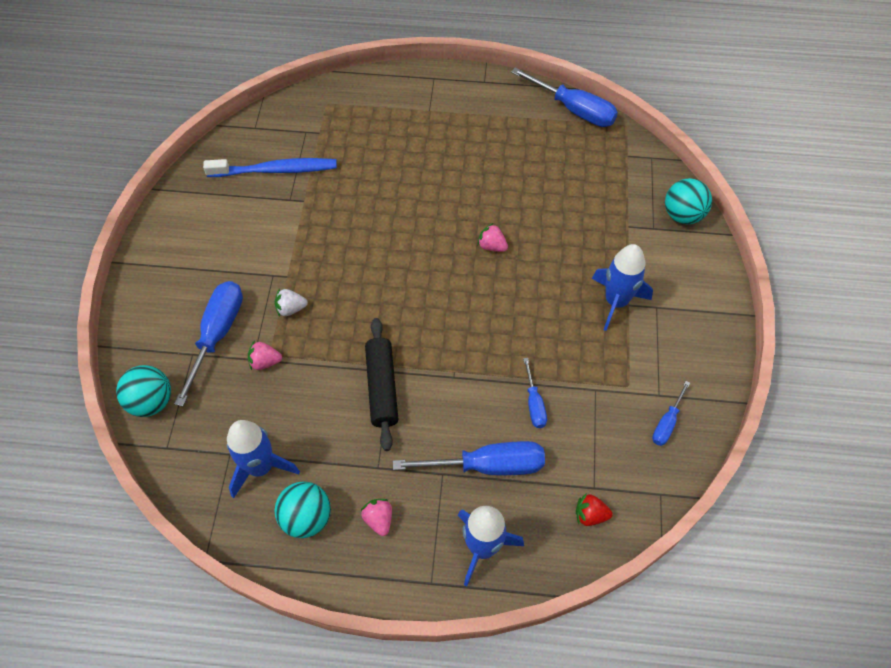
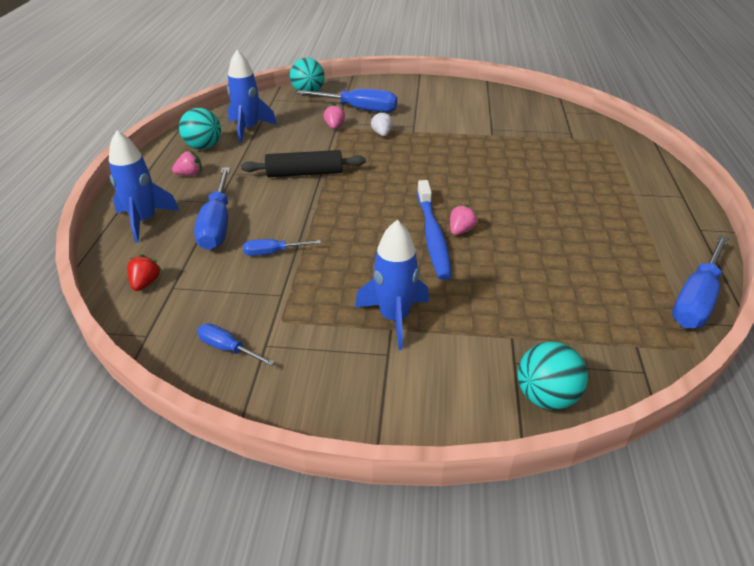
camera: 90 degrees right, 20 degrees down
blue toothbrush [203,158,337,177] -> blue toothbrush moved to [417,180,452,280]

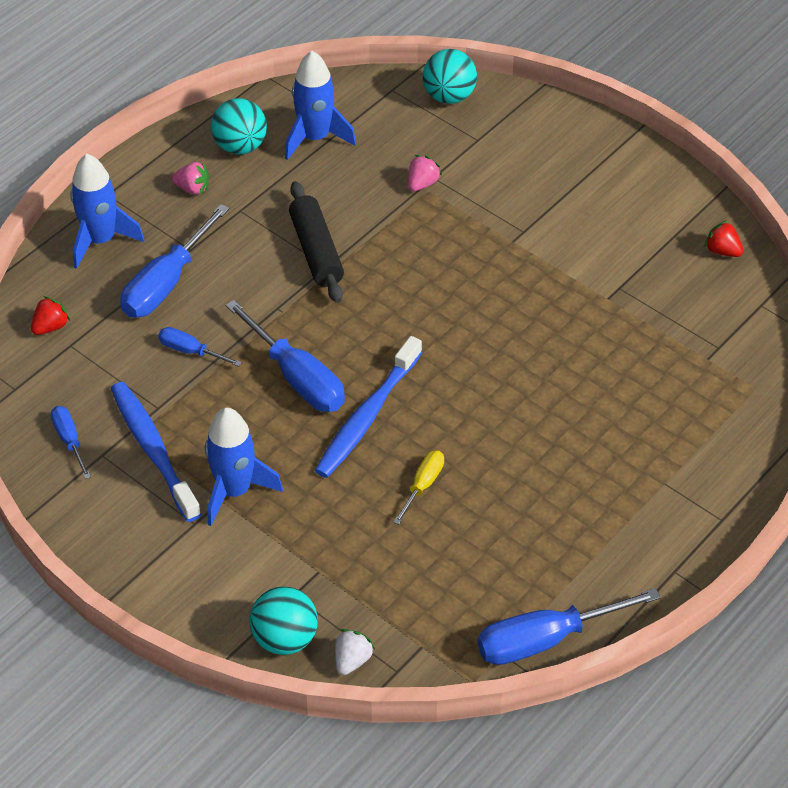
camera: 35 degrees right, 10 degrees up
black rolling pin [241,150,366,177] -> black rolling pin turned 45 degrees clockwise [289,181,344,303]
blue screwdriver [297,89,397,113] -> blue screwdriver moved to [225,300,345,412]
white strawberry [371,111,393,136] -> white strawberry moved to [335,629,375,675]
pink strawberry [450,204,478,235] -> none
none -> blue toothbrush [111,382,201,522]
none -> yellow screwdriver [393,450,444,525]
none -> red strawberry [704,221,743,257]

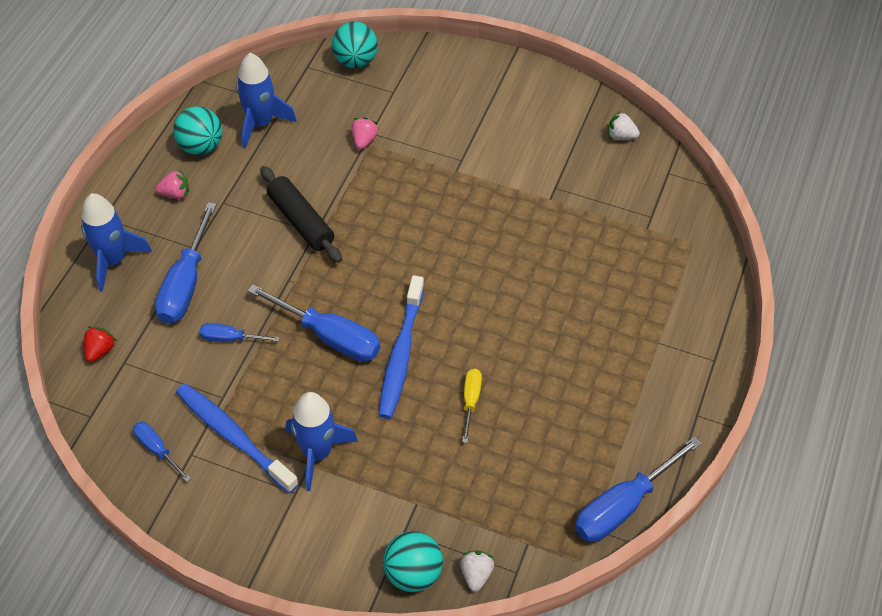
camera: 20 degrees left, 5 degrees up
red strawberry [704,221,743,257] -> white strawberry [608,111,640,140]

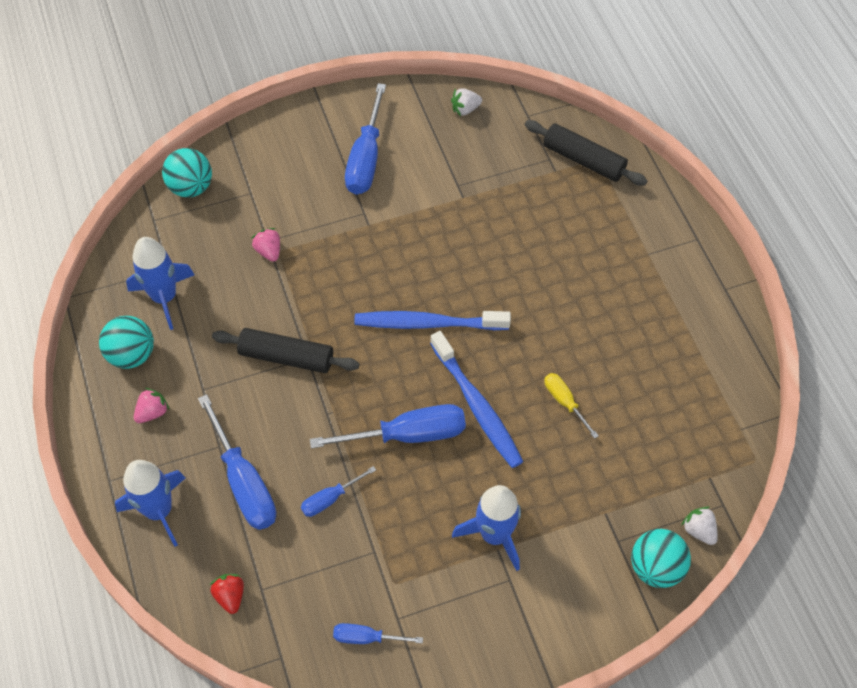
camera: 40 degrees left, 5 degrees up
blue toothbrush [176,384,299,493] -> blue toothbrush moved to [354,311,511,330]
blue screwdriver [575,436,702,542] -> blue screwdriver moved to [345,83,386,195]
none -> black rolling pin [525,120,647,186]

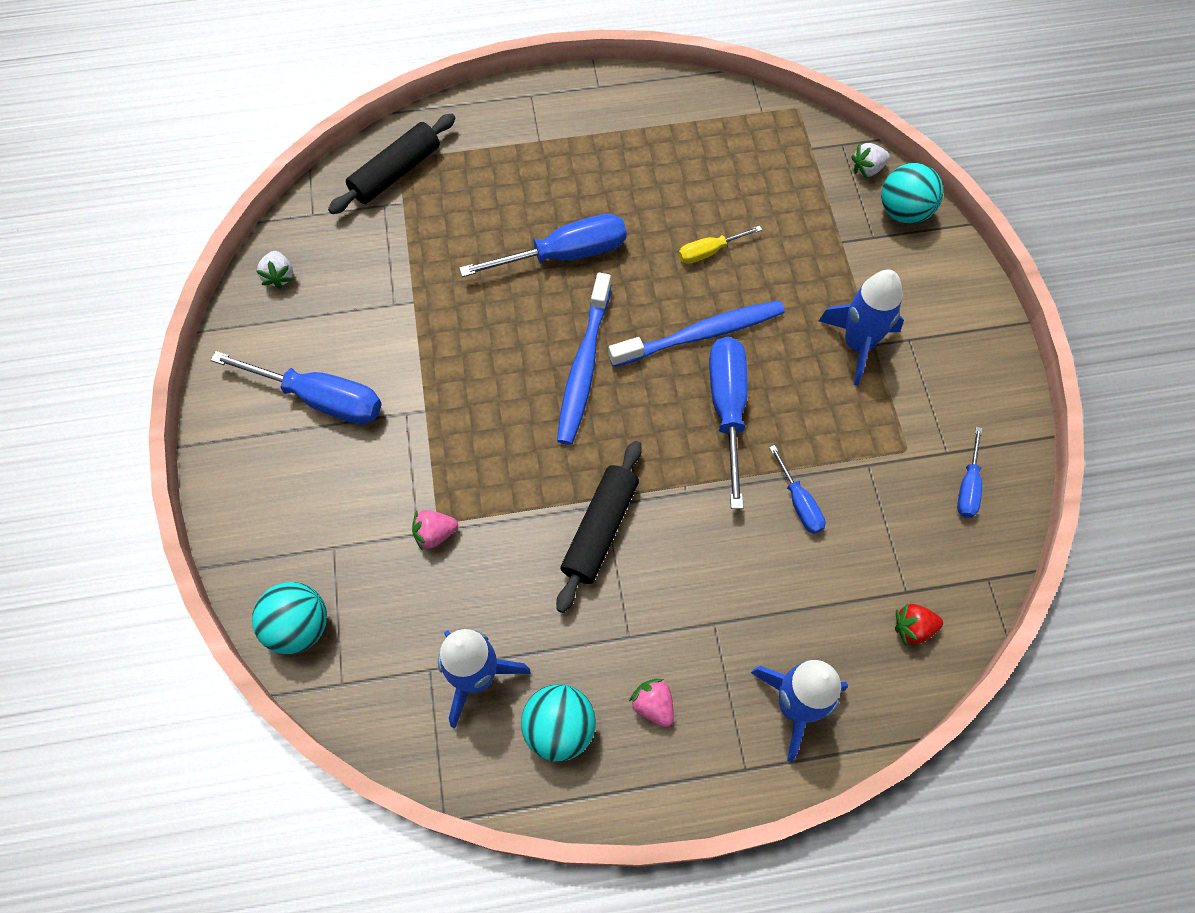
camera: 80 degrees left, 5 degrees up
blue screwdriver [198,394,276,530] -> blue screwdriver moved to [459,214,627,277]

